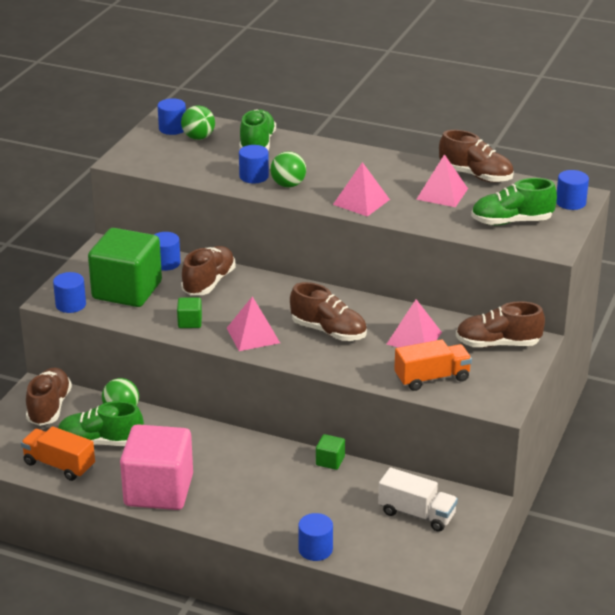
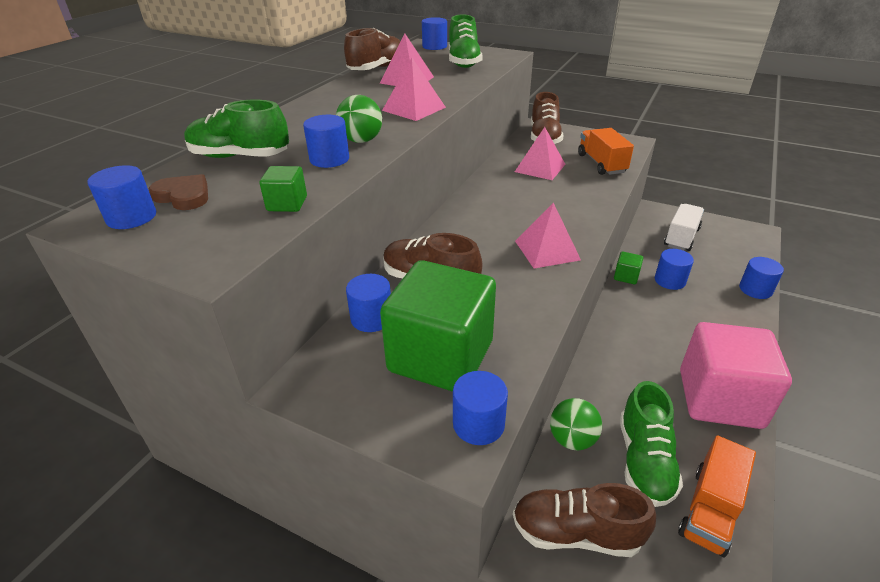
camera: 85 degrees left, 5 degrees up
green cube [177,297,202,328] -> green cube moved to [260,166,307,212]
green ball [181,106,215,140] -> brown heart [149,174,208,210]
brown shoe [290,282,367,341] -> none
none -> blue cylinder [655,249,694,290]

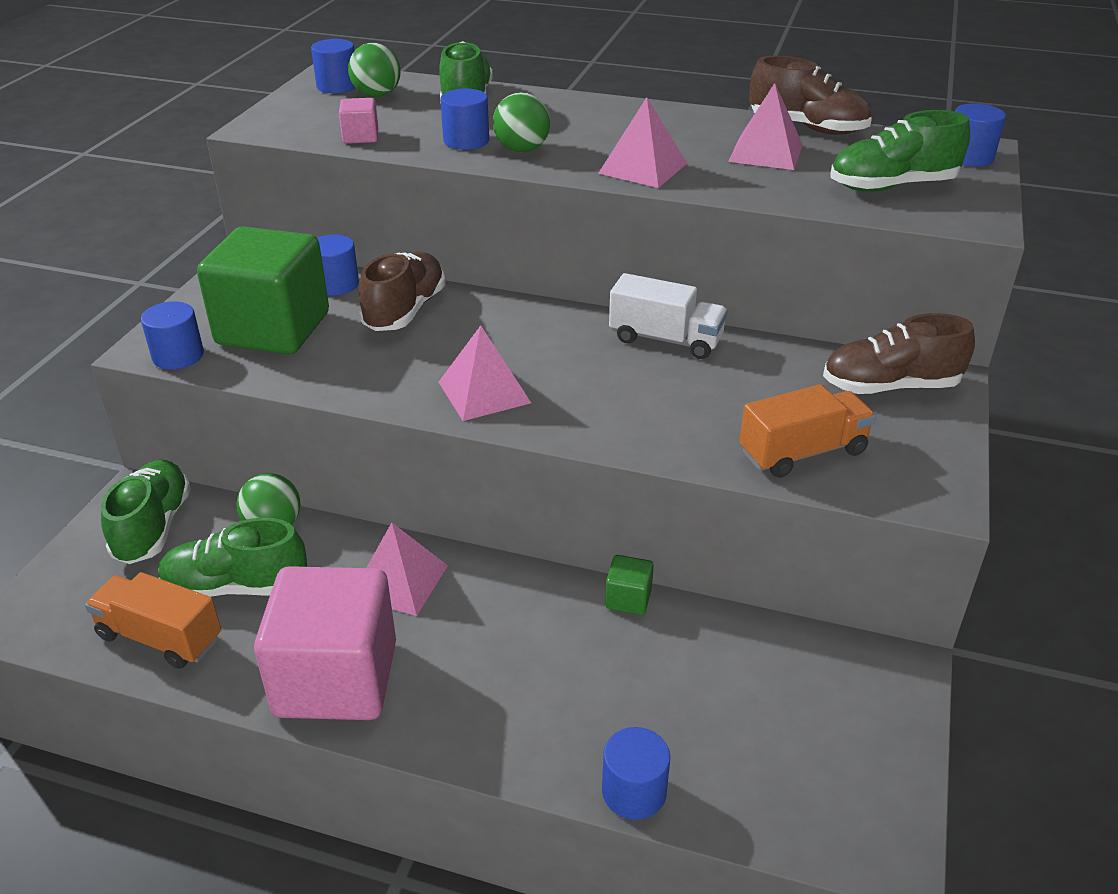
camera: 80 degrees right, 0 degrees up
brown heart [149,174,208,210] -> green ball [348,43,401,97]
green cube [260,166,307,212] -> pink cube [339,98,378,144]
brown shoe [513,483,656,557] -> green shoe [101,460,191,564]
pink pyramid [515,127,566,180] -> pink pyramid moved to [366,523,448,616]
blue cylinder [655,249,694,290] -> none
white truck [664,204,704,251] -> white truck moved to [609,273,727,359]

